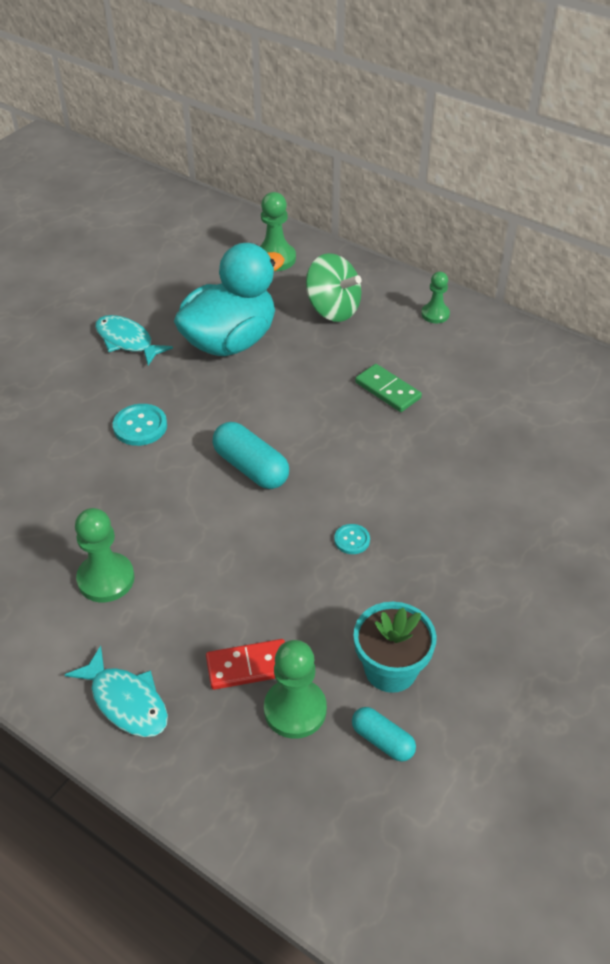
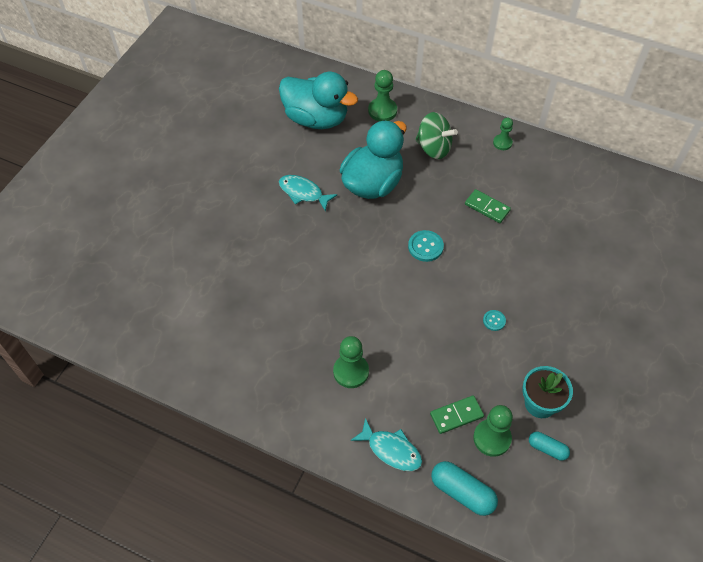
camera: 10 degrees left, 10 degrees up
turquoise button [113,404,167,446] -> turquoise button moved to [408,230,444,262]
red domino [206,639,285,690] -> green domino [430,395,484,434]
turquoise capsule [212,422,289,489] -> turquoise capsule moved to [431,461,498,516]
none -> turquoise duck [279,72,358,129]

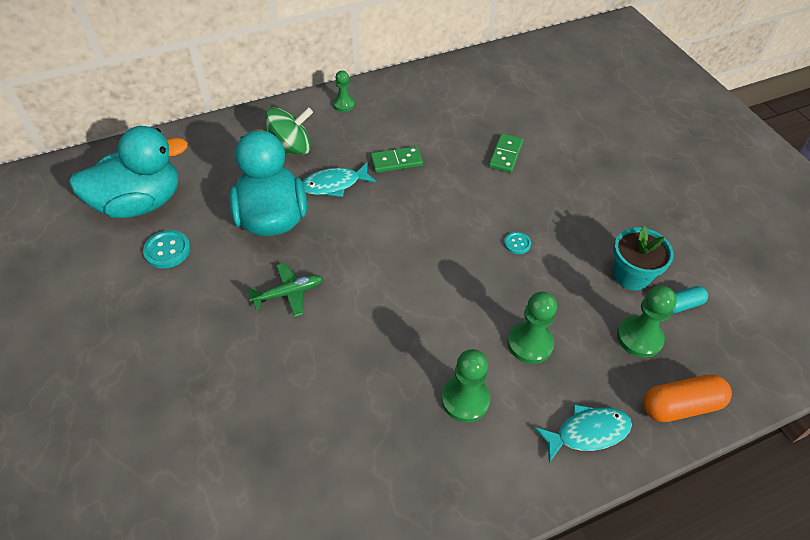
camera: 50 degrees left, 5 degrees down
turquoise fish [279,175,337,212] -> turquoise fish moved to [302,162,376,197]
green pawn [368,70,397,121] -> green pawn moved to [507,292,557,364]
turquoise button [408,230,444,262] -> turquoise button moved to [143,230,191,269]
green domino [430,395,484,434] -> green domino moved to [488,133,523,173]
turquoise capsule [431,461,498,516] -> orange capsule [643,374,732,422]
none -> green plane [247,263,323,317]

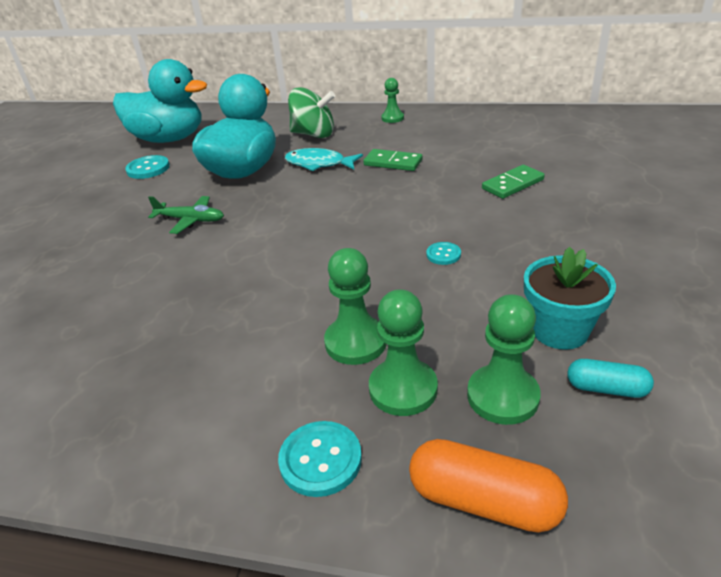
camera: 40 degrees right, 15 degrees down
green pawn [441,349,490,422] -> green pawn moved to [369,289,438,416]
turquoise fish [534,404,632,463] -> turquoise button [278,421,362,497]

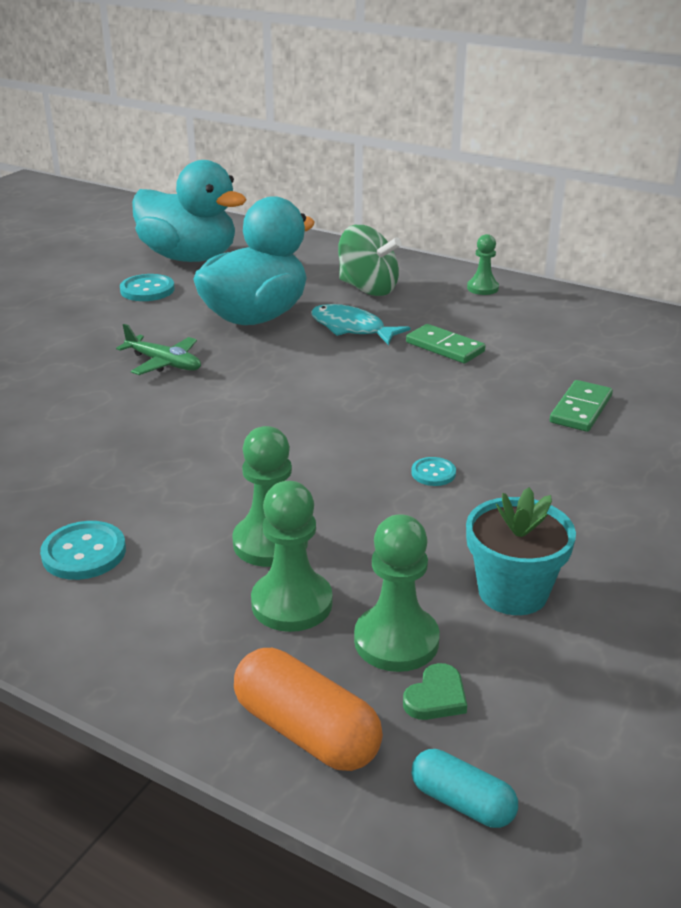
camera: 15 degrees right, 5 degrees down
turquoise button [278,421,362,497] -> turquoise button moved to [40,521,126,580]
green domino [482,165,545,199] -> green domino turned 45 degrees counterclockwise [550,380,613,432]
turquoise capsule [567,359,654,398] -> turquoise capsule moved to [412,749,518,828]
none -> green heart [403,663,467,720]

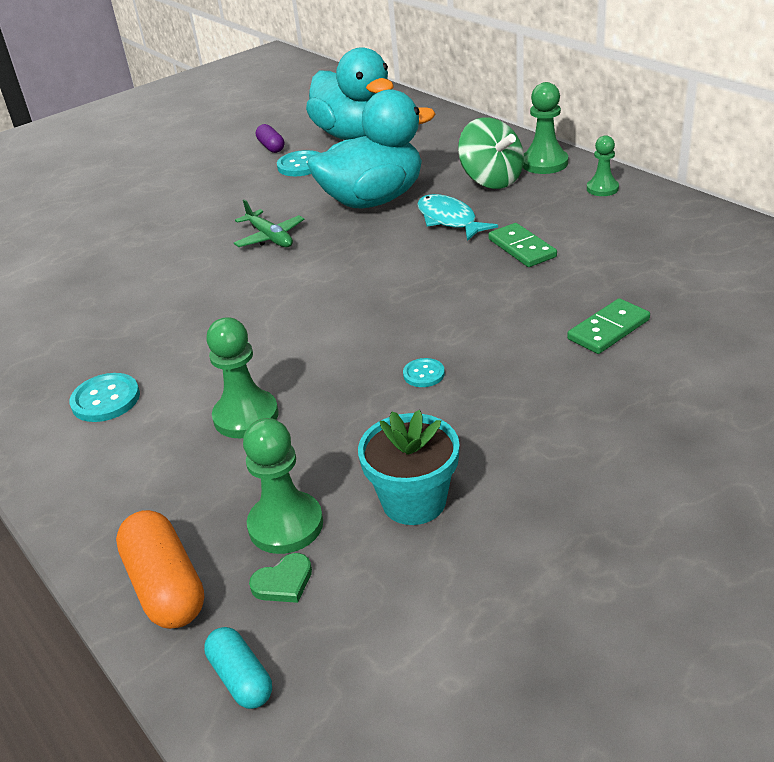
camera: 25 degrees right, 5 degrees up
green pawn [251,481,333,632] -> green pawn moved to [523,82,568,174]
none -> purple capsule [256,124,284,153]

